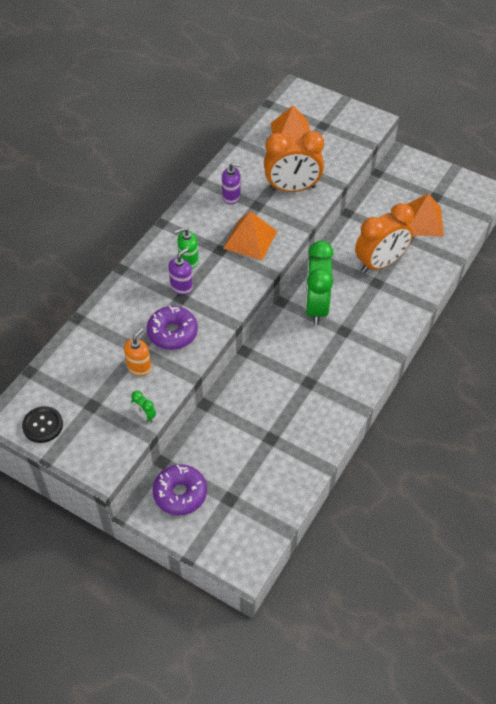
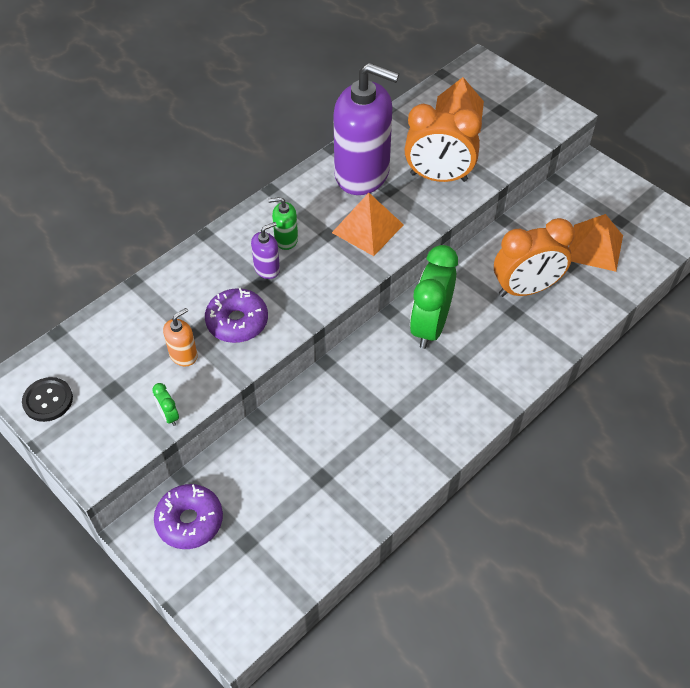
camera: 15 degrees right, 0 degrees up
purple soap dispenser [222,162,242,205] -> purple soap dispenser [334,63,399,195], size x2.40

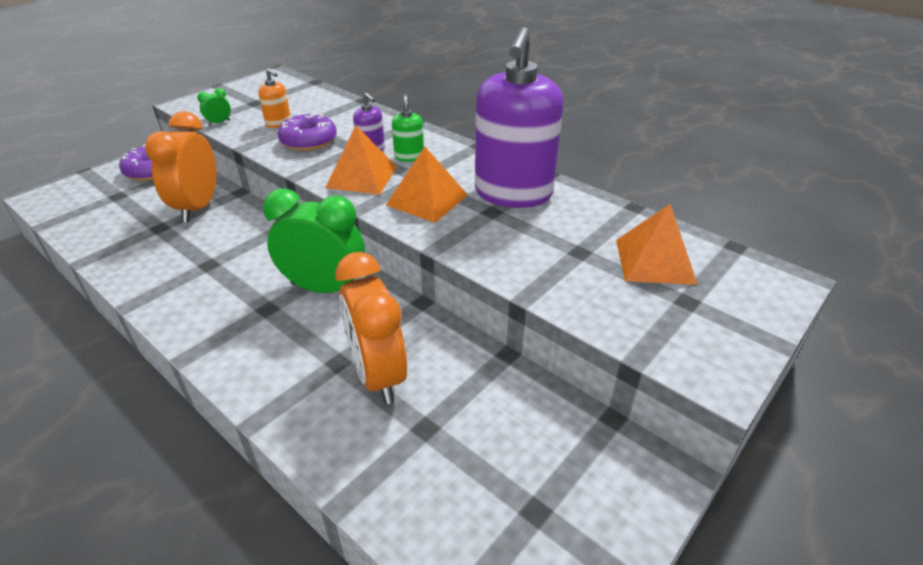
camera: 85 degrees right, 15 degrees down
black button [22,377,73,422] -> none
orange clock [404,104,482,182] -> orange clock moved to [145,111,217,222]
orange pyramid [569,214,623,272] -> orange pyramid moved to [325,126,397,195]

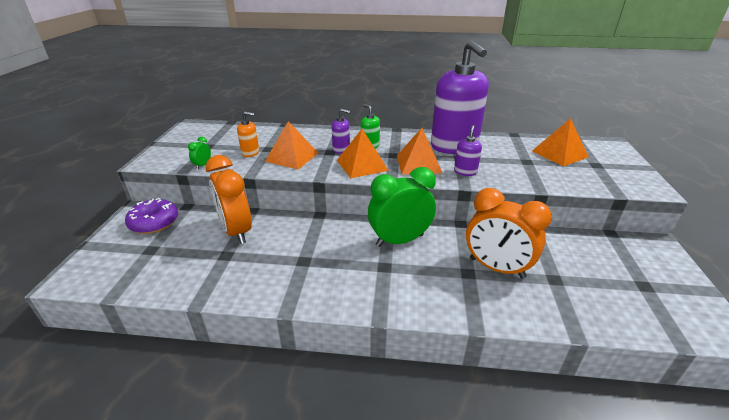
camera: 35 degrees left, 5 degrees down
purple donut [277,113,337,151] -> orange pyramid [265,121,318,169]
none -> purple soap dispenser [454,125,482,176]

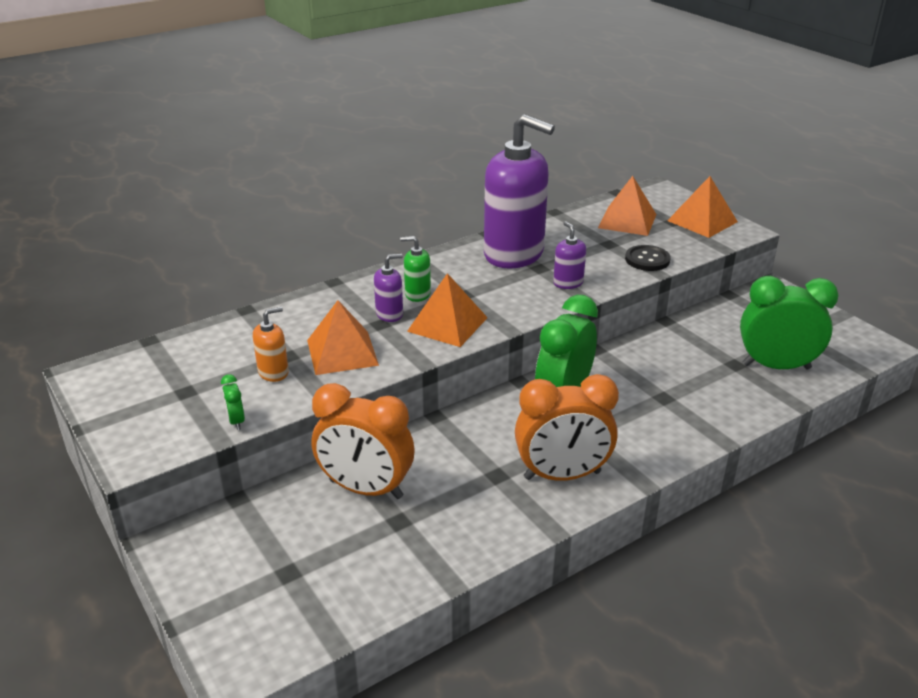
camera: 40 degrees left, 0 degrees up
purple donut [125,198,178,234] -> none
orange pyramid [397,128,443,175] -> orange pyramid moved to [667,176,738,238]
orange clock [466,188,552,279] -> orange clock moved to [515,374,619,481]
none -> black button [625,245,671,271]
none -> green clock [740,276,839,369]

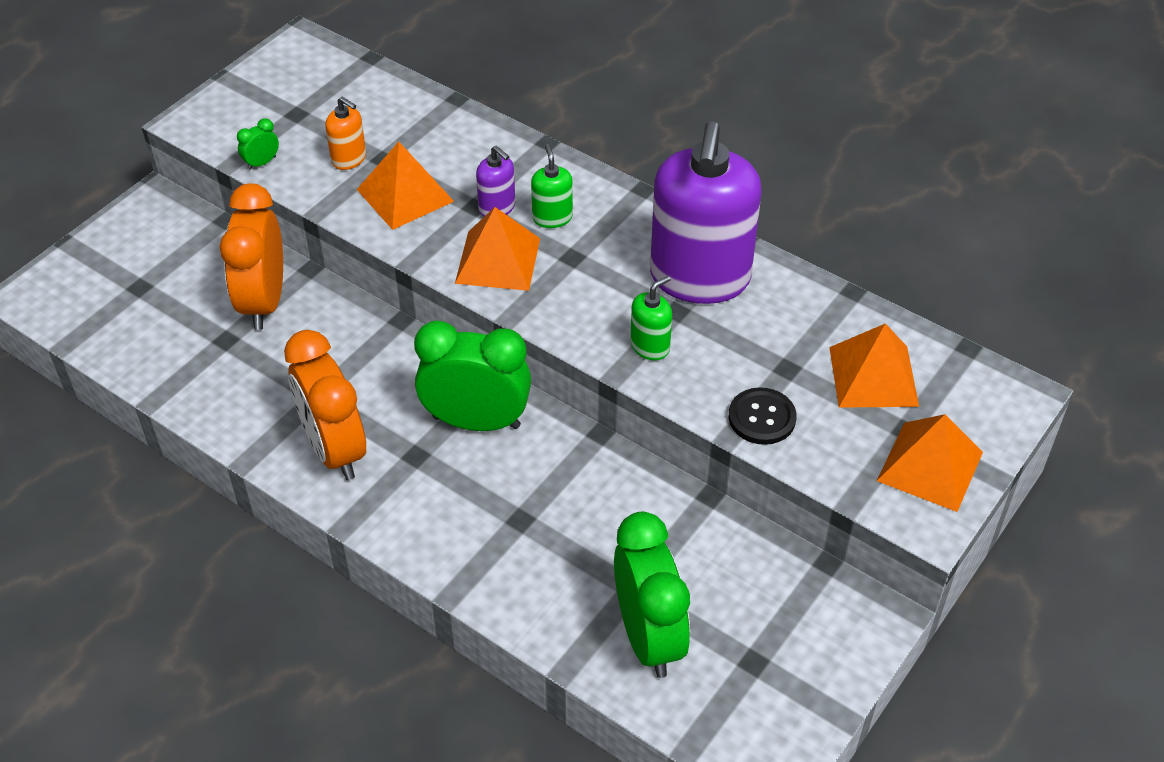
camera: 70 degrees right, 15 degrees up
purple soap dispenser [553,221,586,289] -> green soap dispenser [630,276,672,360]

